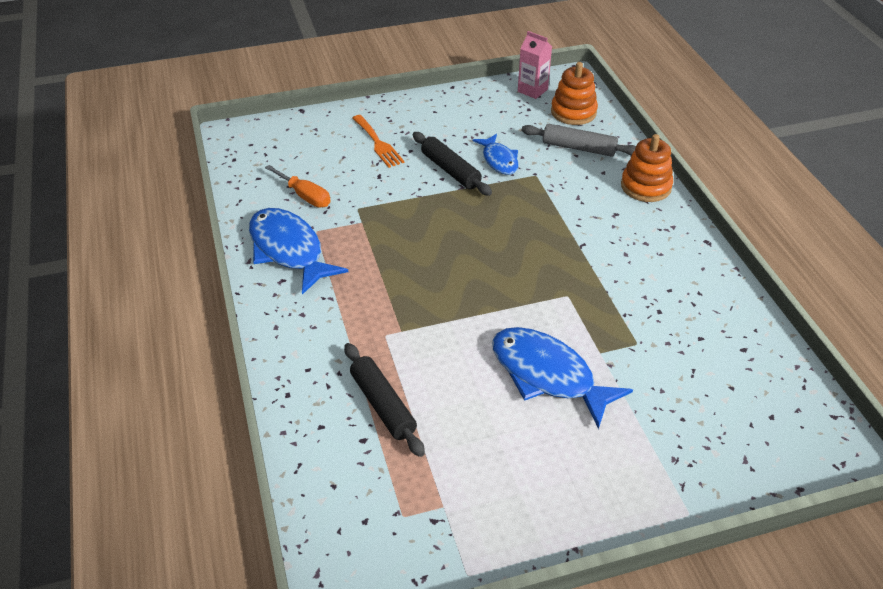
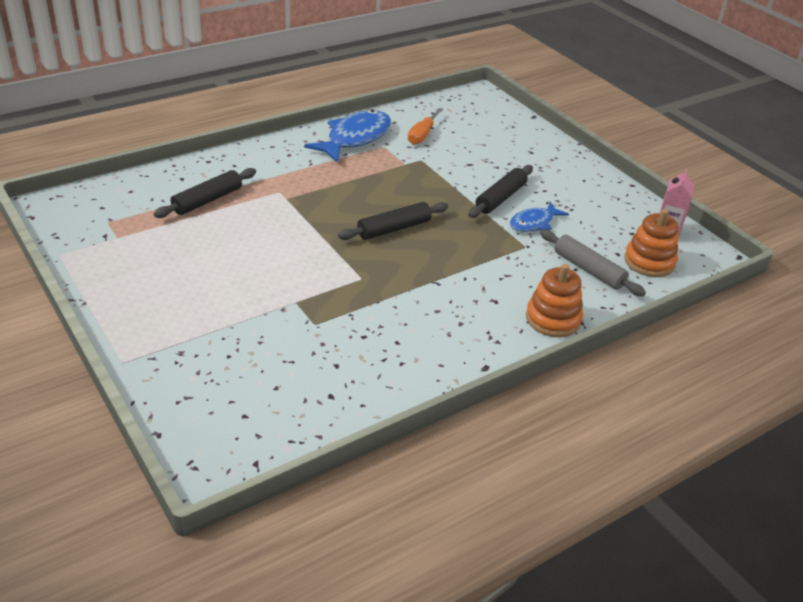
camera: 70 degrees right, 5 degrees down
orange fork [352,115,405,168] -> none
blue fish [492,327,633,429] -> none
grey rolling pin [521,124,636,157] -> grey rolling pin turned 45 degrees counterclockwise [540,229,646,296]
none -> black rolling pin [338,202,448,240]

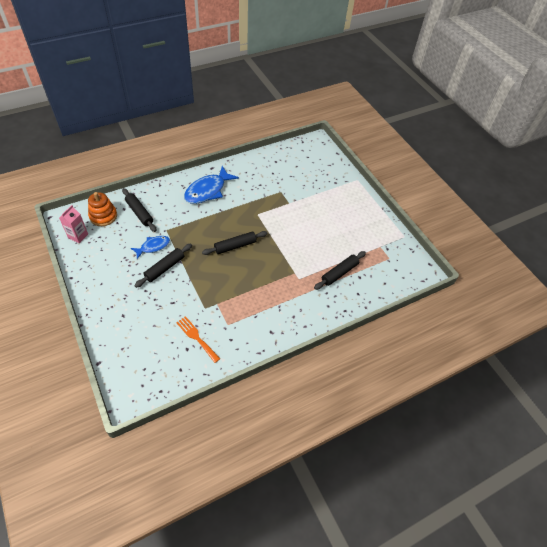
camera: 175 degrees left, 15 degrees up
blue fish [304,110,391,162] -> blue fish moved to [184,166,239,204]
orange screwdriver [408,108,443,145] -> orange fork [176,316,220,363]
orange stacking toy [526,264,583,337] -> none
grey rolling pin [540,229,646,296] -> black rolling pin [122,188,156,232]

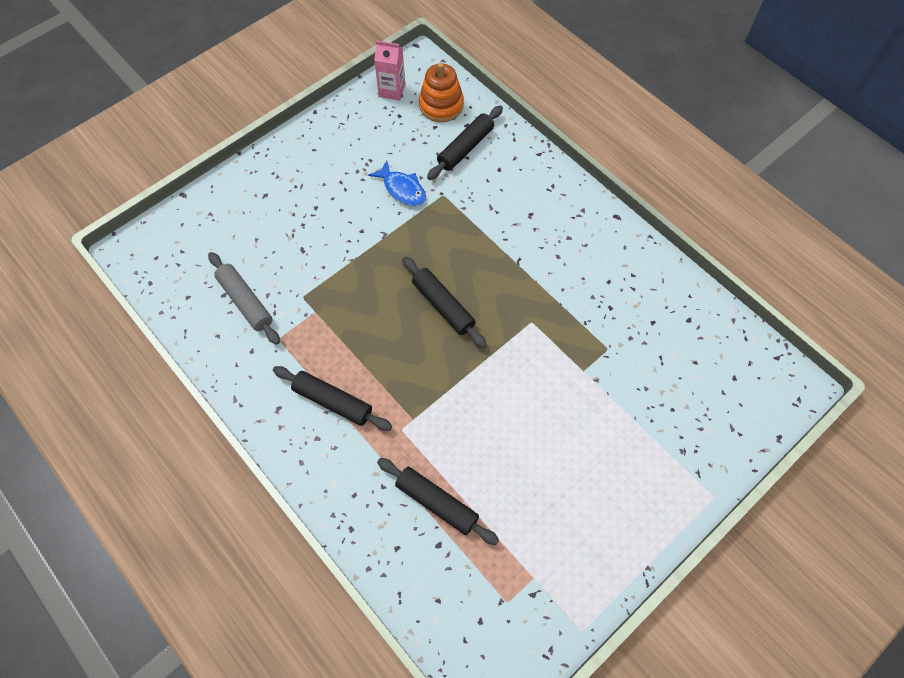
camera: 80 degrees right, 10 degrees up
black rolling pin [134,243,192,288] -> black rolling pin moved to [273,366,392,431]
orange fork [176,316,220,363] -> grey rolling pin [208,252,280,345]
blue fish [184,166,239,204] -> none

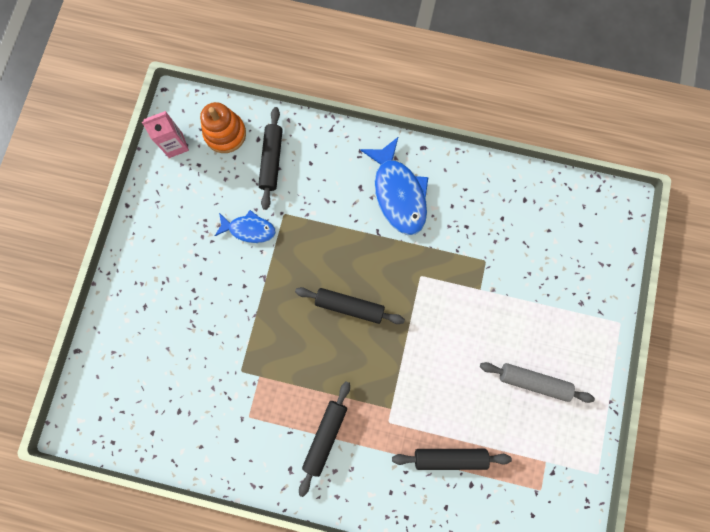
camera: 35 degrees left, 15 degrees up
grey rolling pin [208,252,280,345] -> grey rolling pin moved to [480,362,595,403]
black rolling pin [273,366,392,431] -> black rolling pin turned 60 degrees counterclockwise [299,381,350,497]
none -> blue fish [360,136,429,235]

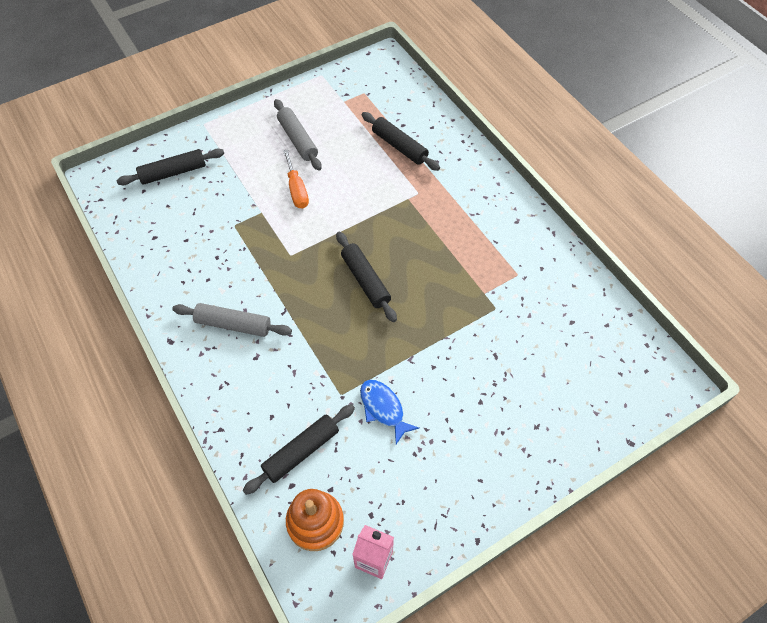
camera: 135 degrees left, 20 degrees down
black rolling pin [299,381,350,497] -> black rolling pin moved to [117,149,224,185]
blue fish [360,136,429,235] -> grey rolling pin [172,303,292,337]
none -> orange screwdriver [283,149,309,209]

